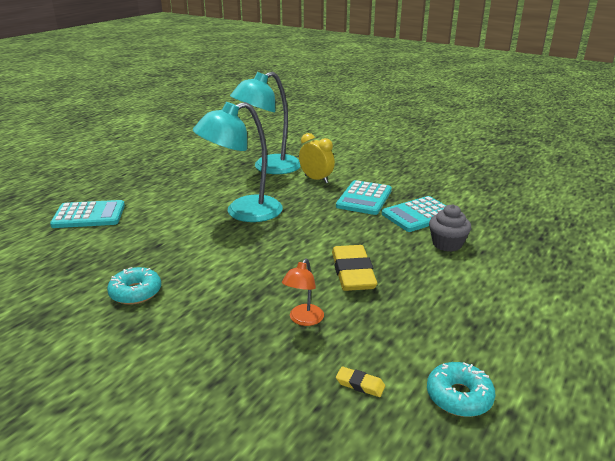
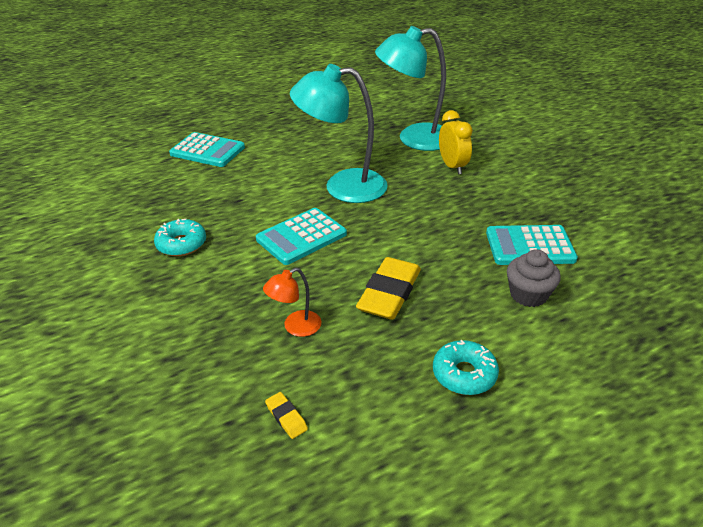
camera: 30 degrees right, 10 degrees up
turquoise calculator [336,180,392,215] -> turquoise calculator moved to [256,208,347,265]
turquoise donut [427,362,496,417] -> turquoise donut moved to [433,340,499,395]

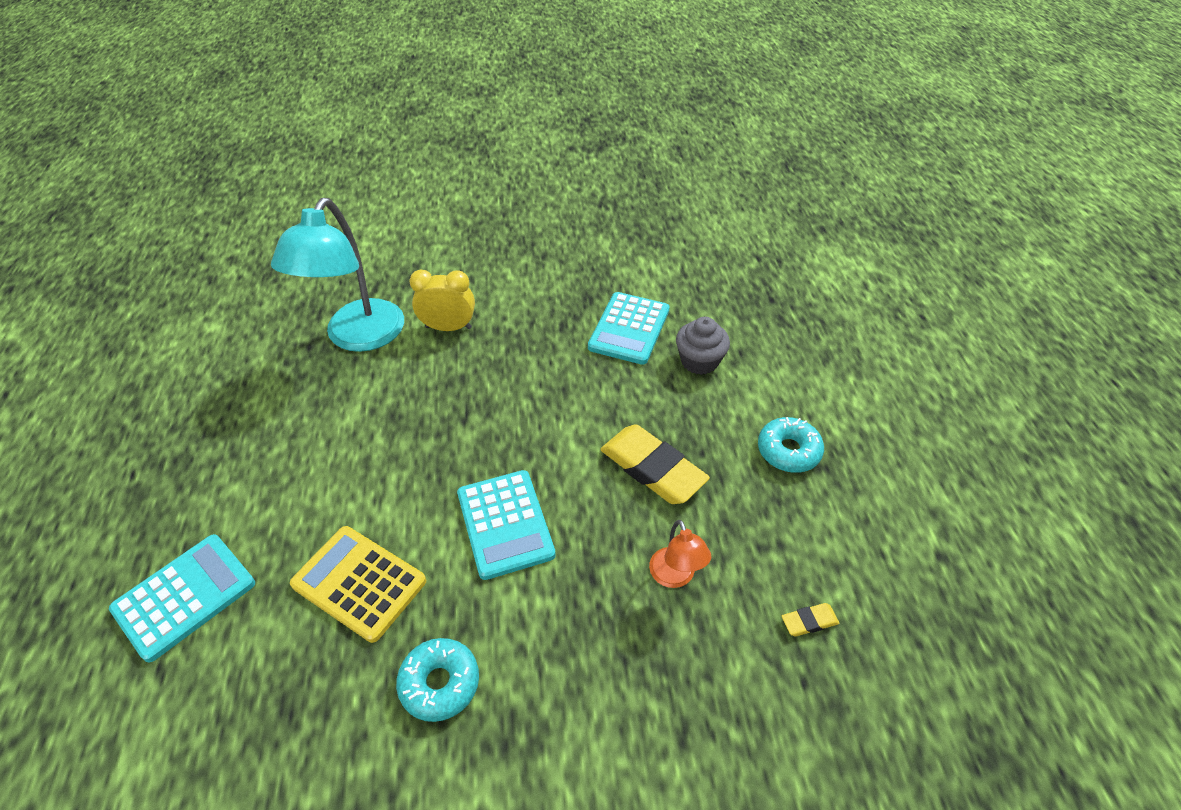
camera: 70 degrees left, 10 degrees up
turquoise lamp [290,64,388,203] -> none
none -> yellow calculator [290,526,426,643]

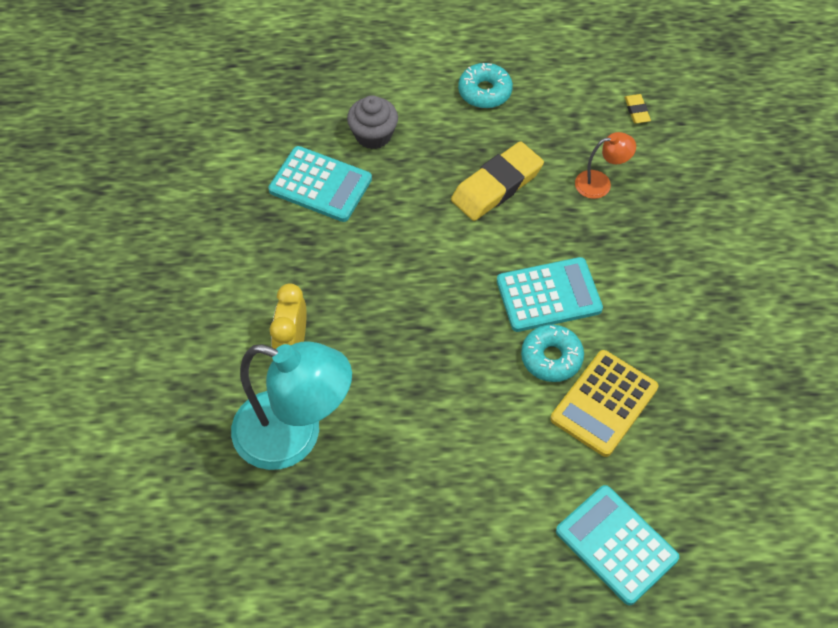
camera: 85 degrees left, 10 degrees up
turquoise donut [396,638,479,722] -> turquoise donut moved to [521,325,584,382]

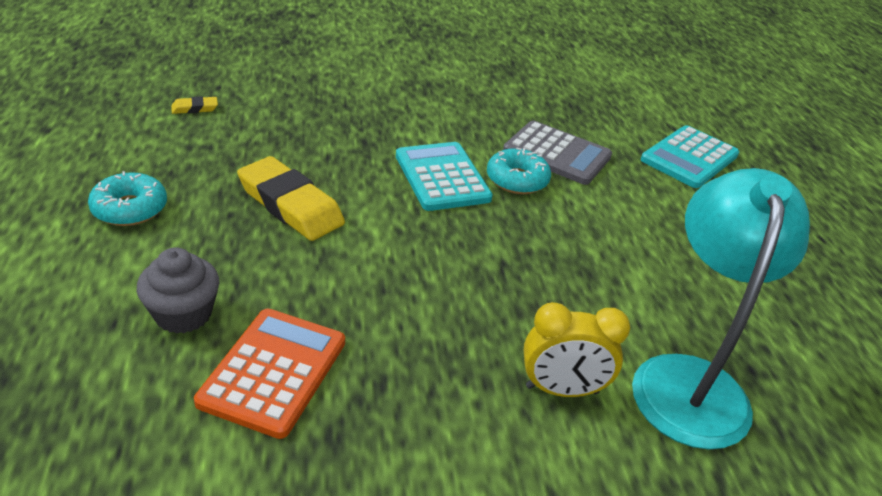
camera: 100 degrees left, 20 degrees down
turquoise calculator [268,146,372,222] -> orange calculator [194,309,345,439]
yellow calculator [550,350,658,457] -> grey calculator [503,121,612,185]
orange lamp [575,132,636,199] -> none

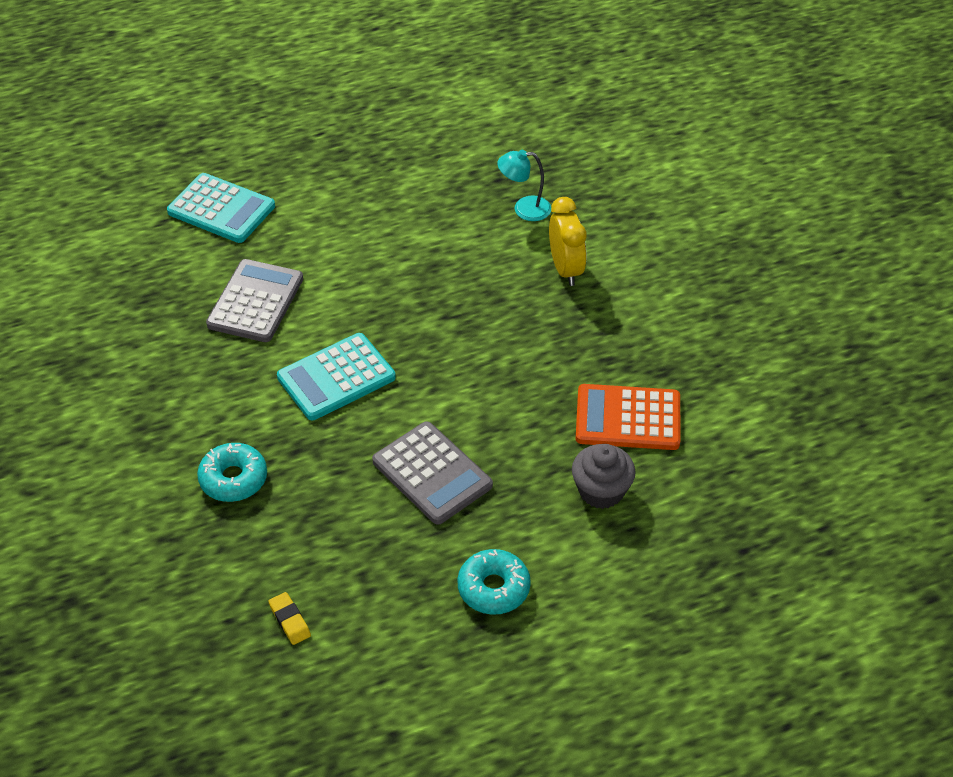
camera: 100 degrees left, 10 degrees up
yellow eraser [237,156,345,241] -> grey calculator [372,421,493,525]
turquoise donut [487,147,551,194] -> turquoise donut moved to [197,443,267,502]
turquoise lamp [632,168,810,450] -> turquoise lamp [497,150,551,221], size x0.46

